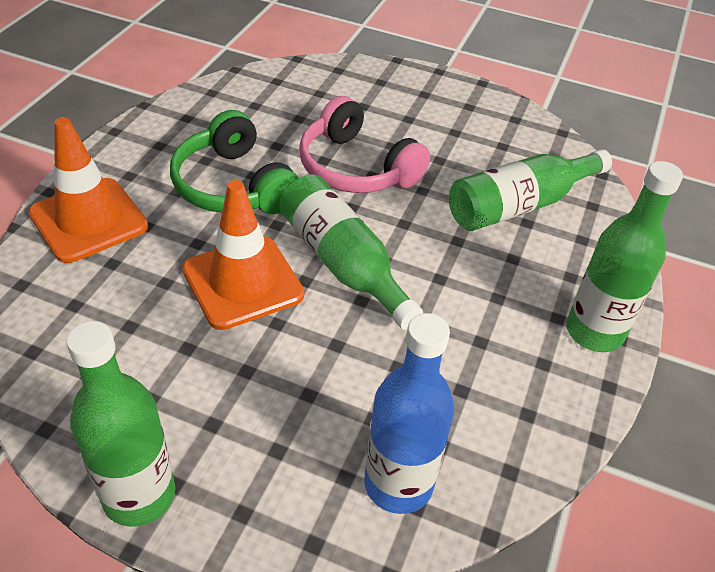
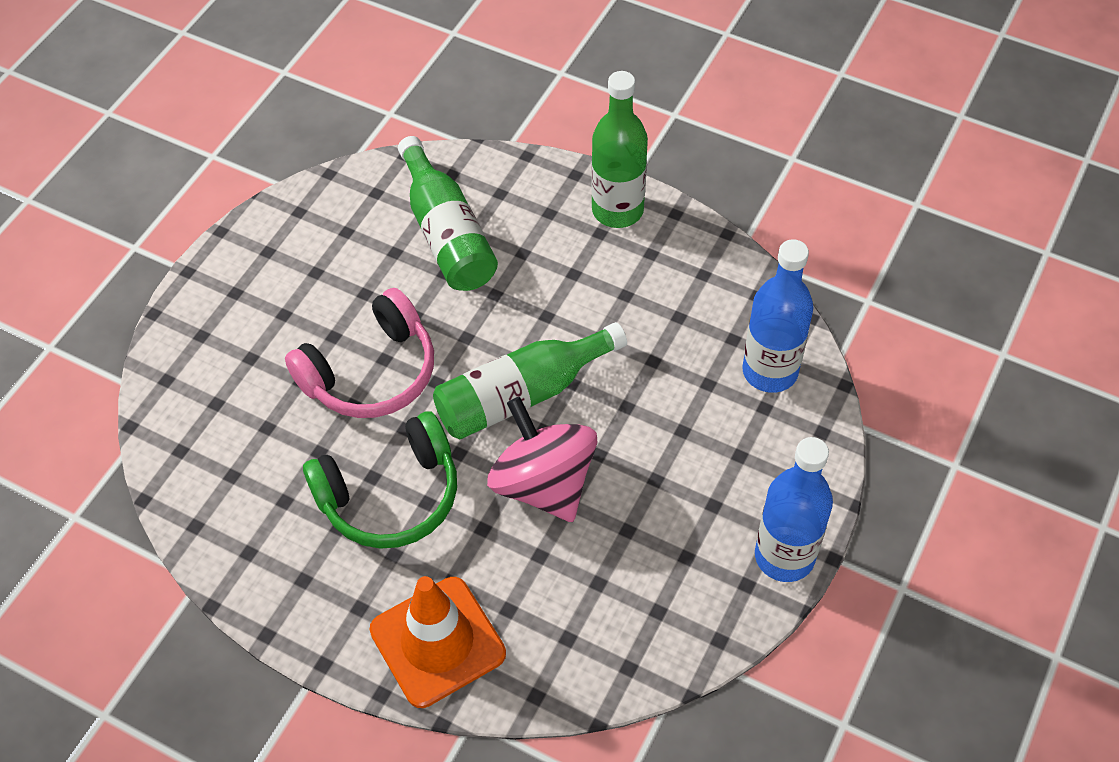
camera: 80 degrees left, 10 degrees up
green bottle [66,321,175,527] -> blue bottle [755,437,833,582]
orange traffic cone [182,180,304,330] -> pink spinning top [487,397,598,522]

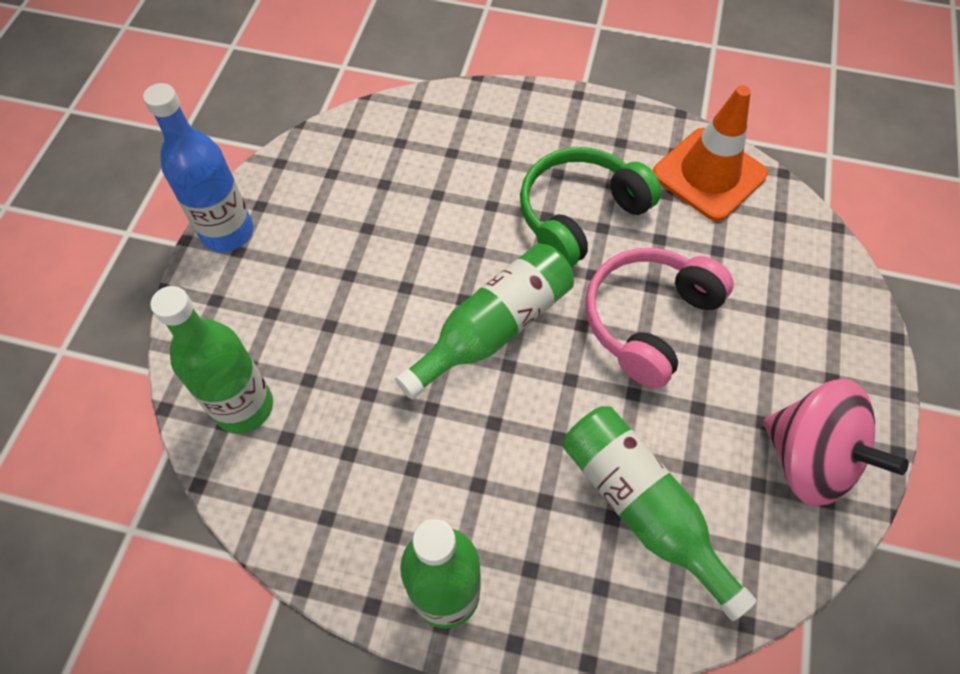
camera: 165 degrees right, 5 degrees up
orange traffic cone [370,576,506,708] -> orange traffic cone moved to [653,85,768,221]
pink spinning top [487,397,598,522] -> pink spinning top moved to [763,379,909,506]
blue bottle [742,239,813,393] -> green bottle [151,286,273,433]

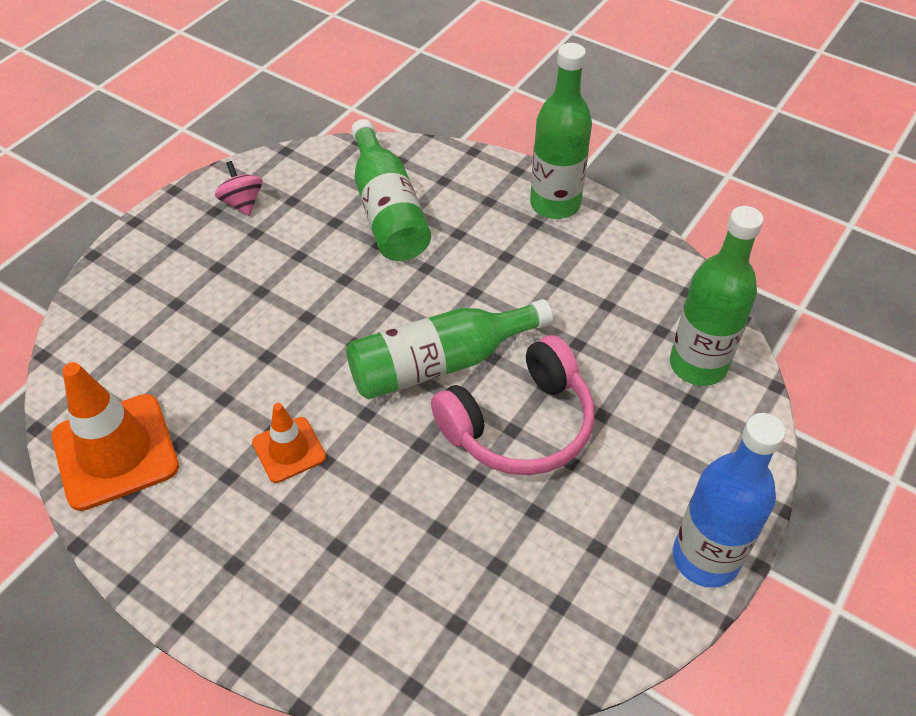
camera: 160 degrees left, 10 degrees down
green headphones [520,147,662,267] -> orange traffic cone [252,403,326,483]
pink headphones [585,248,734,389] -> pink headphones moved to [431,335,594,475]
pink spinning top [763,379,909,506] -> pink spinning top [215,161,263,216], size x0.48

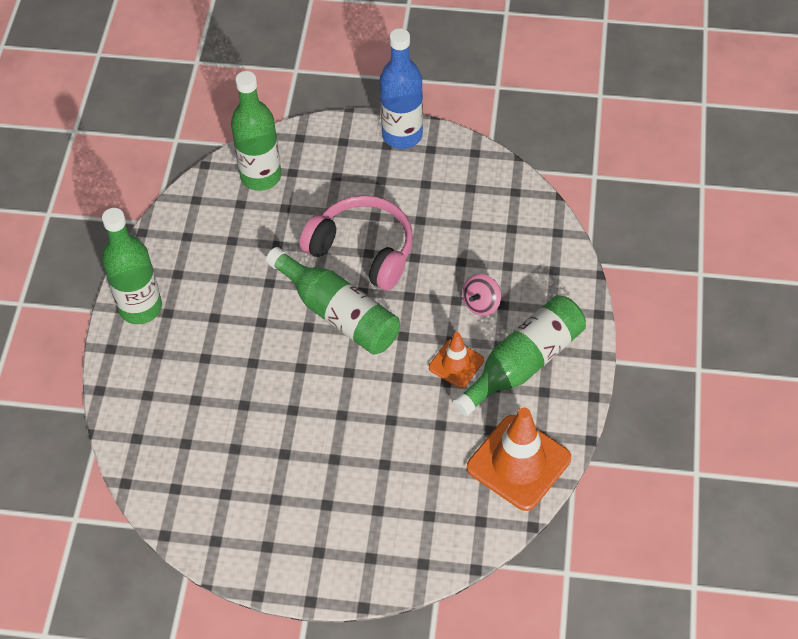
camera: 115 degrees left, 5 degrees up
pink spinning top [215,161,263,216] -> pink spinning top moved to [462,274,501,316]
green bottle [351,119,431,261] -> green bottle moved to [453,295,586,416]

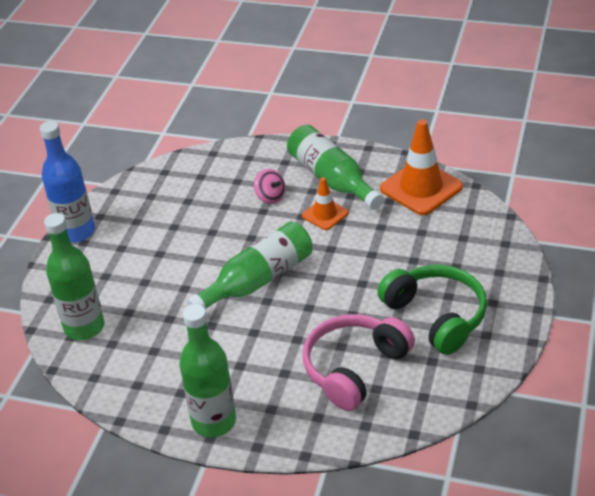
camera: 80 degrees left, 15 degrees down
pink headphones [300,195,413,290] -> pink headphones moved to [303,314,415,411]
none -> green headphones [377,265,487,355]

